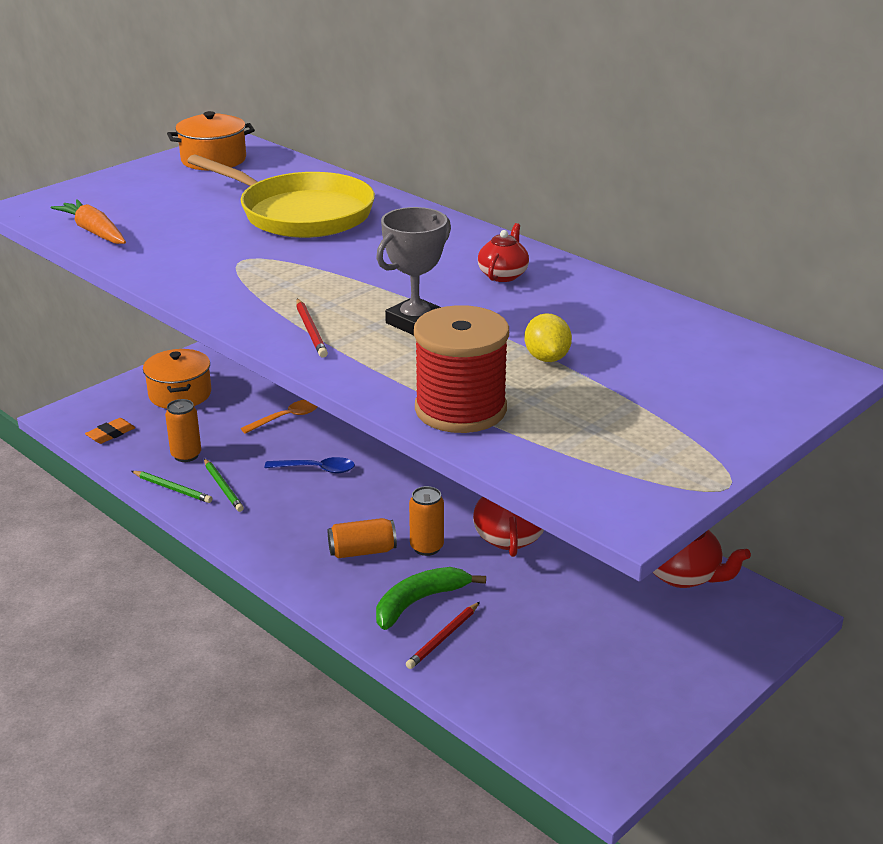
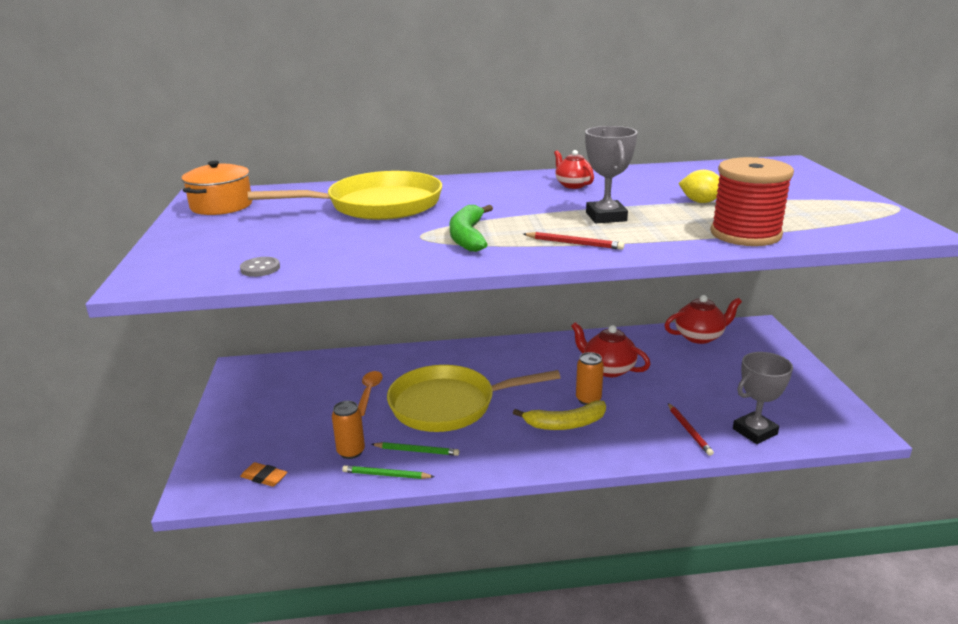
camera: 50 degrees left, 5 degrees down
orange carrot [51,199,126,244] -> grey button [240,257,280,277]
orange eraser [85,418,136,444] -> orange eraser turned 60 degrees counterclockwise [240,462,287,487]
green pencil [132,471,212,503] -> green pencil turned 150 degrees counterclockwise [342,465,435,479]
orange pot [143,349,211,409] -> none
blue spoon [265,457,355,473] -> yellow pan [387,365,561,432]
orange can [328,518,397,558] -> yellow banana [513,401,606,430]
green banana [376,567,486,630] -> green banana moved to [450,205,493,252]
none -> grey trophy [733,352,793,444]

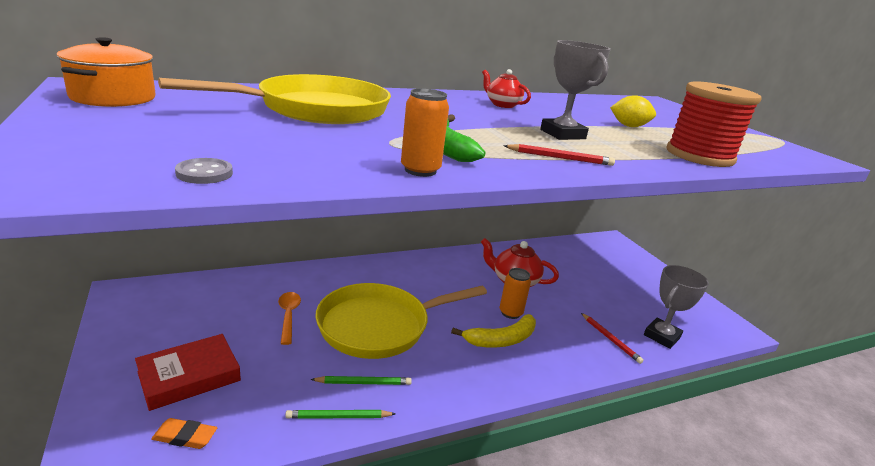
camera: 20 degrees left, 0 degrees up
orange can [332,401,365,459] -> orange can moved to [401,88,449,177]
red teapot [665,295,742,344] -> none
none -> red book [135,334,241,411]

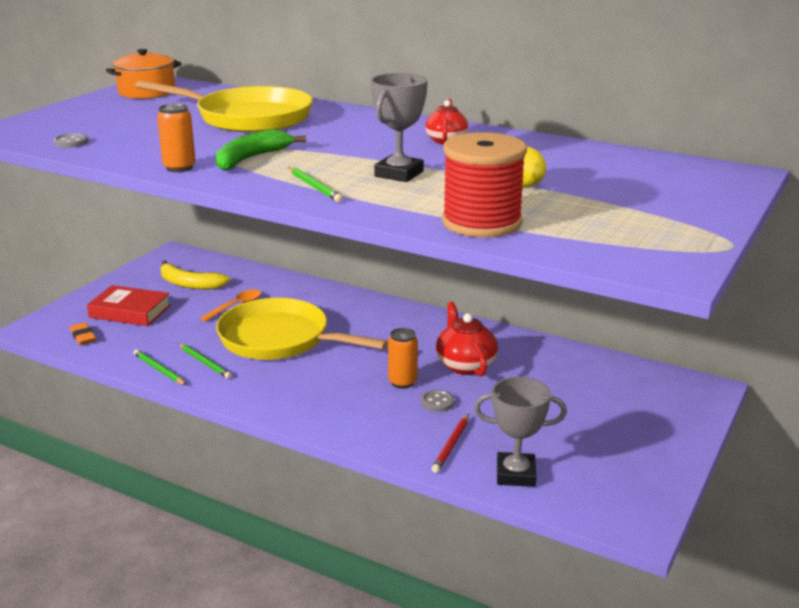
camera: 55 degrees right, 0 degrees up
yellow banana [451,314,536,348] -> yellow banana moved to [160,260,230,290]
red pencil [503,144,615,166] -> green pencil [288,167,343,202]
none -> grey button [421,390,455,412]

